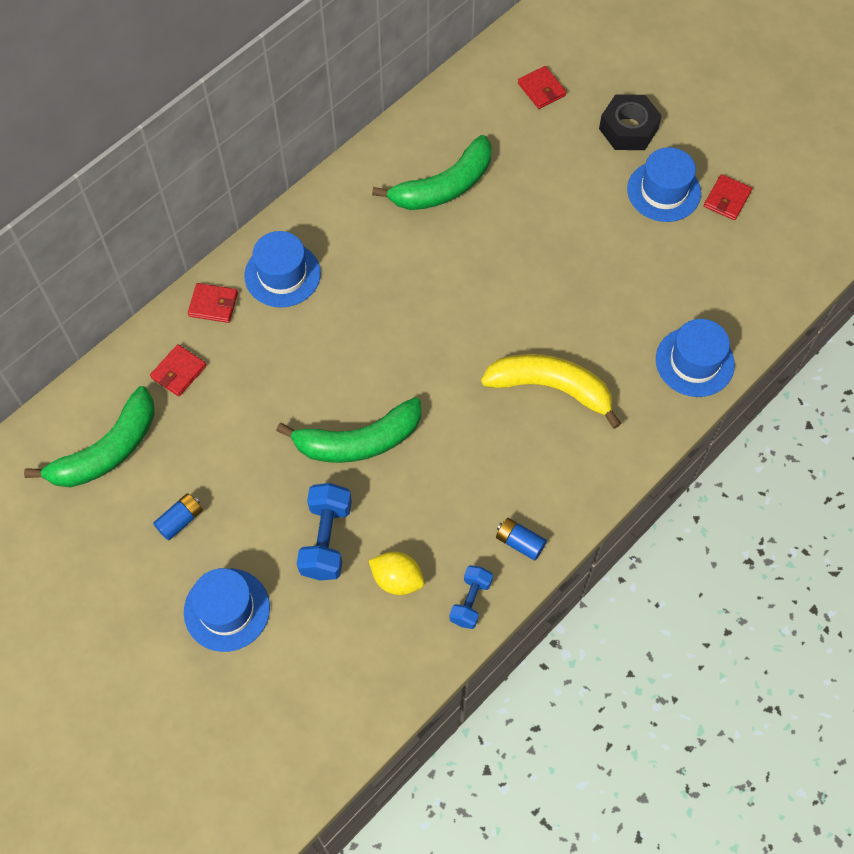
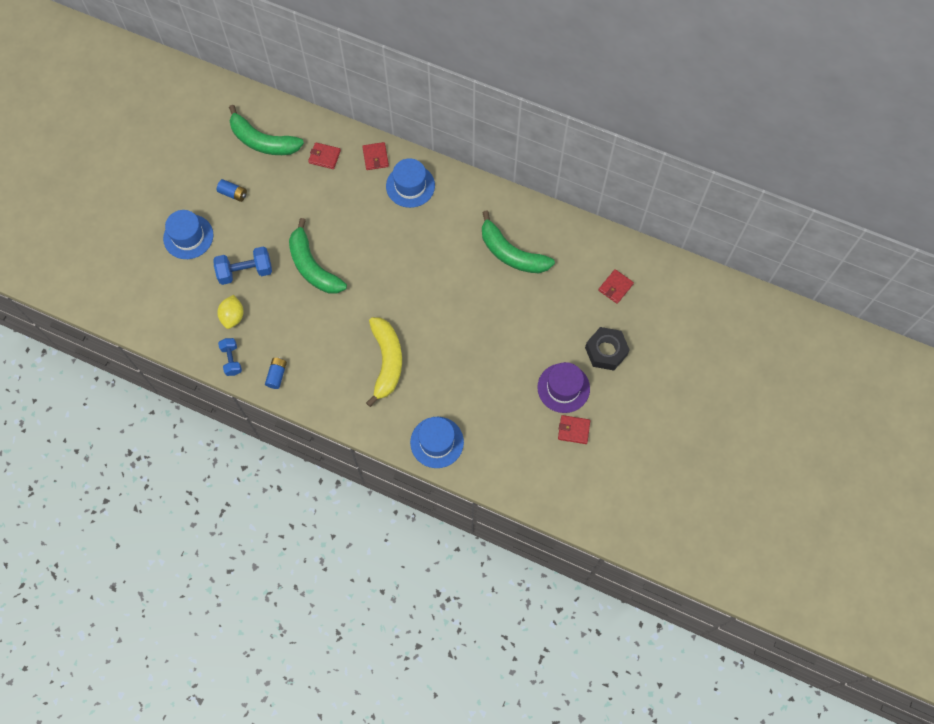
camera: 70 degrees right, 5 degrees up
blue dumbbell [449,565,493,629] -> blue dumbbell turned 75 degrees clockwise [218,338,242,376]
blue hat [627,147,701,222] -> purple hat [537,362,590,413]

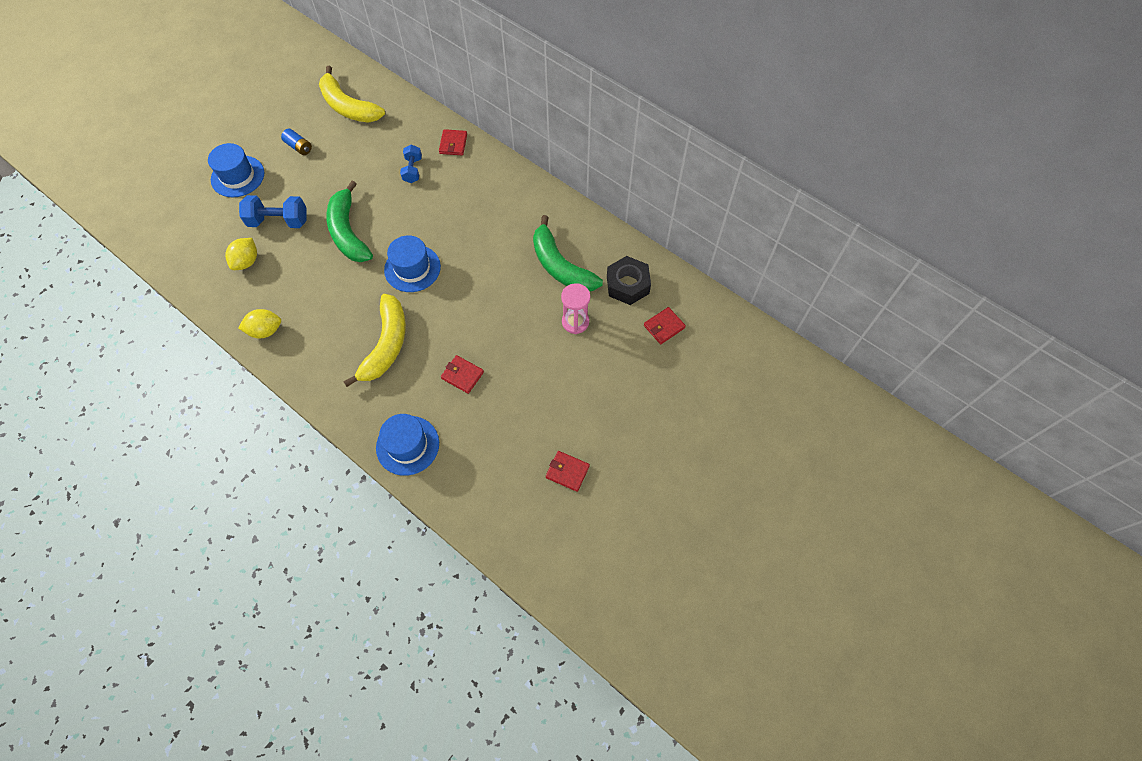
camera: 15 degrees right, 5 degrees down
blue dumbbell [218,338,242,376] -> blue dumbbell moved to [400,145,422,183]
green banana [229,105,304,155] -> yellow banana [319,66,385,123]
blue battery [265,358,287,389] -> yellow lemon [238,309,281,338]
red wallet [308,142,341,169] -> red wallet moved to [441,355,484,394]
blue hat [386,158,435,208] -> blue hat moved to [384,235,441,292]
purple hat [537,362,590,413] -> none
black nut [585,327,630,370] -> black nut moved to [607,256,651,305]
none -> pink hourglass [561,283,590,334]

